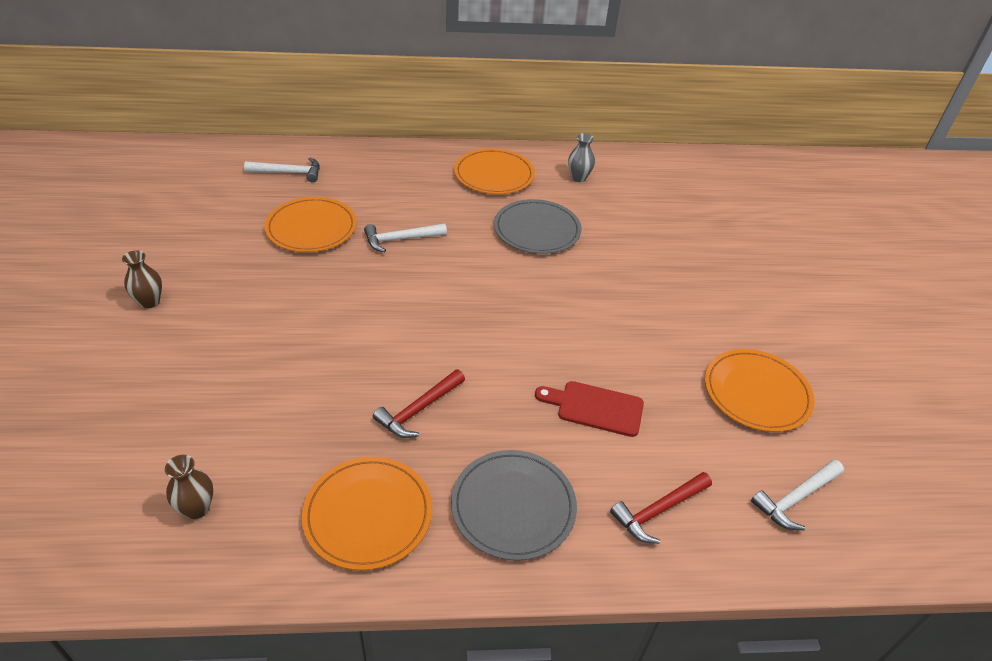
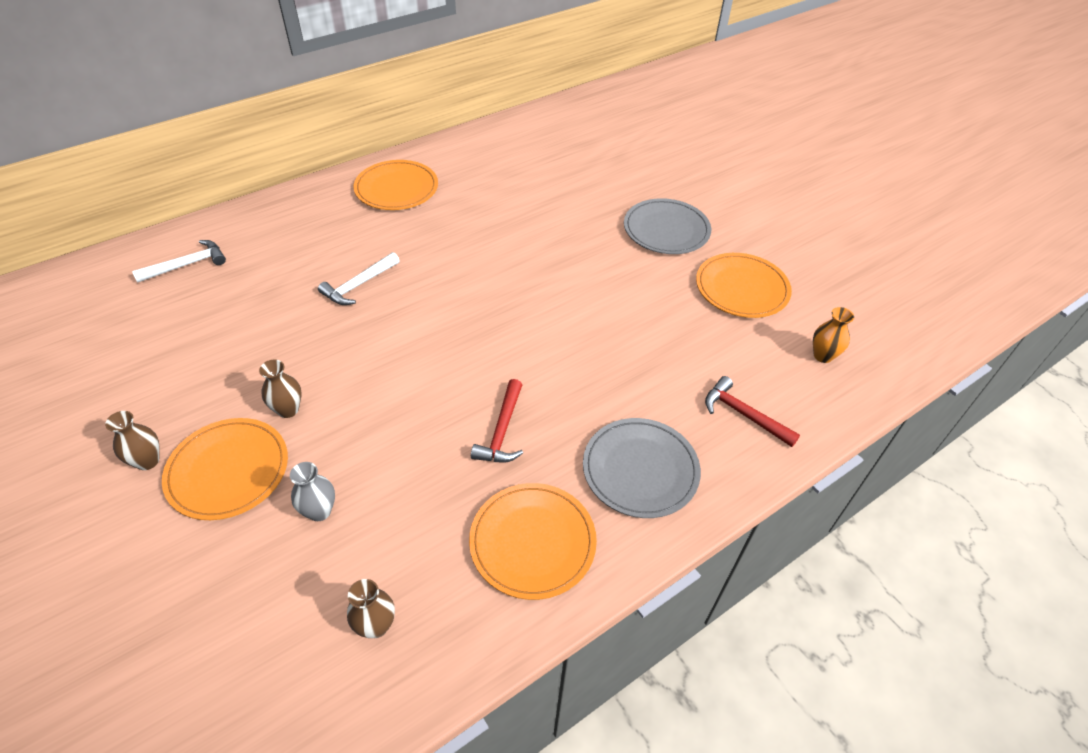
camera: 30 degrees left, 5 degrees up
orange plate [265,197,357,252] -> orange plate moved to [162,418,288,520]
grey plate [494,199,582,254] -> grey plate moved to [624,198,711,254]
red cutting board [535,381,644,437] -> none
grey vase [568,133,595,182] -> grey vase moved to [290,462,335,521]
red hammer [610,472,712,544] -> red hammer turned 105 degrees clockwise [705,376,800,447]
white hammer [751,460,844,530] -> orange vase [813,307,854,363]
none -> brown vase [259,359,302,418]

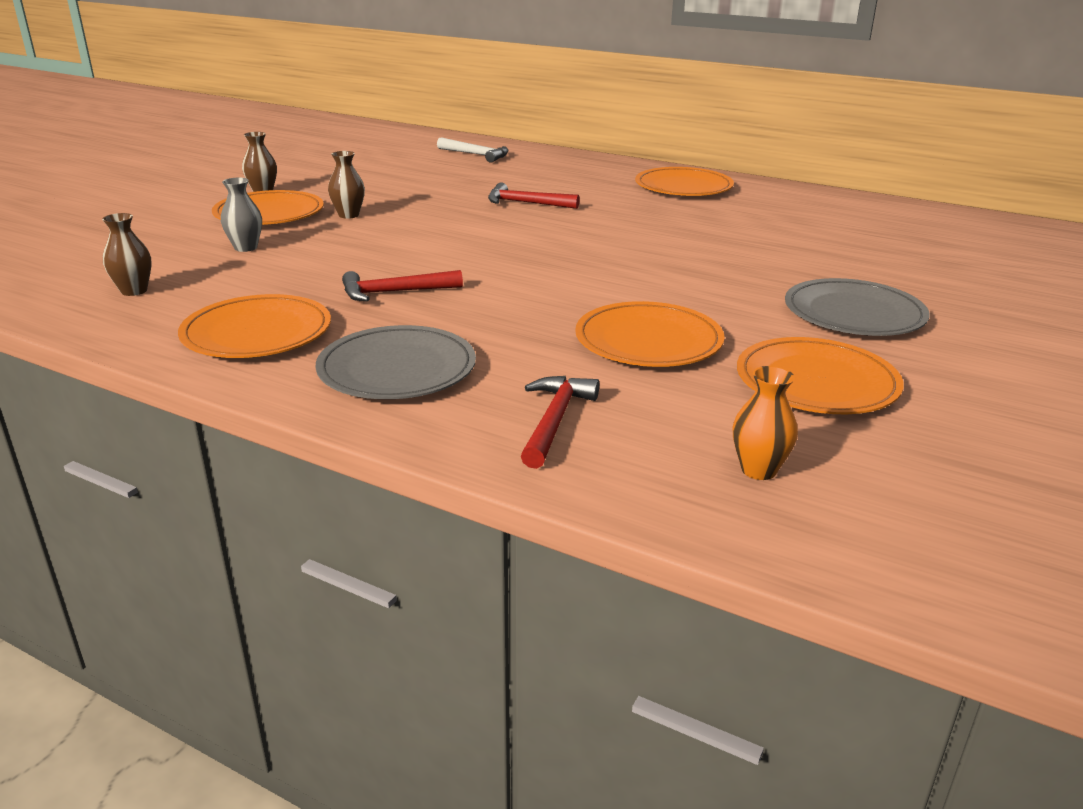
camera: 65 degrees right, 20 degrees down
white hammer [318,252,400,305] -> red hammer [488,182,580,209]
none -> orange plate [575,301,725,367]

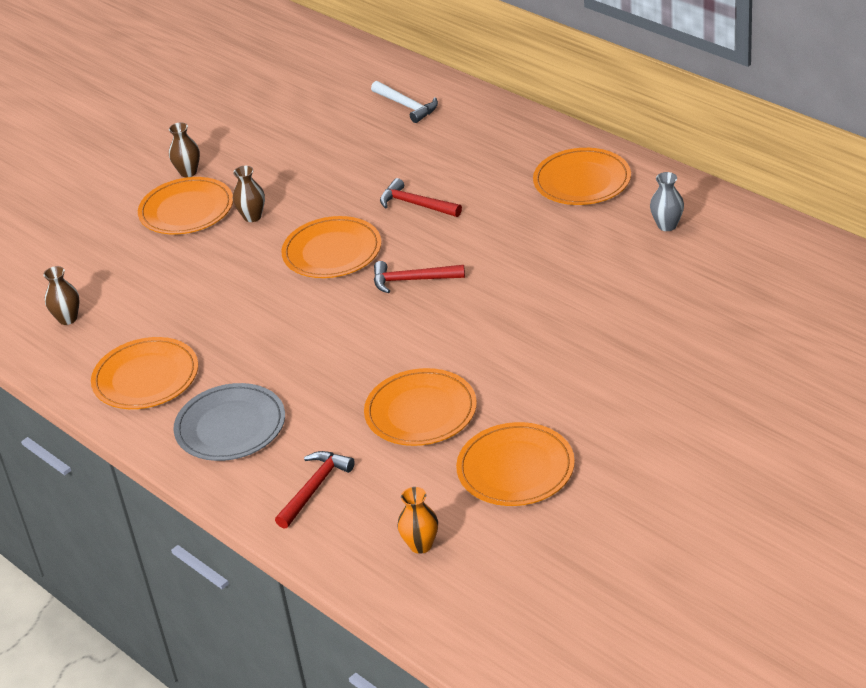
camera: 20 degrees right, 10 degrees up
grey vase [221,178,262,252] -> grey vase moved to [650,172,684,231]
red hammer [342,270,463,301] -> red hammer moved to [374,261,465,293]
grey plate [785,278,930,336] -> none
none -> orange plate [281,216,381,278]

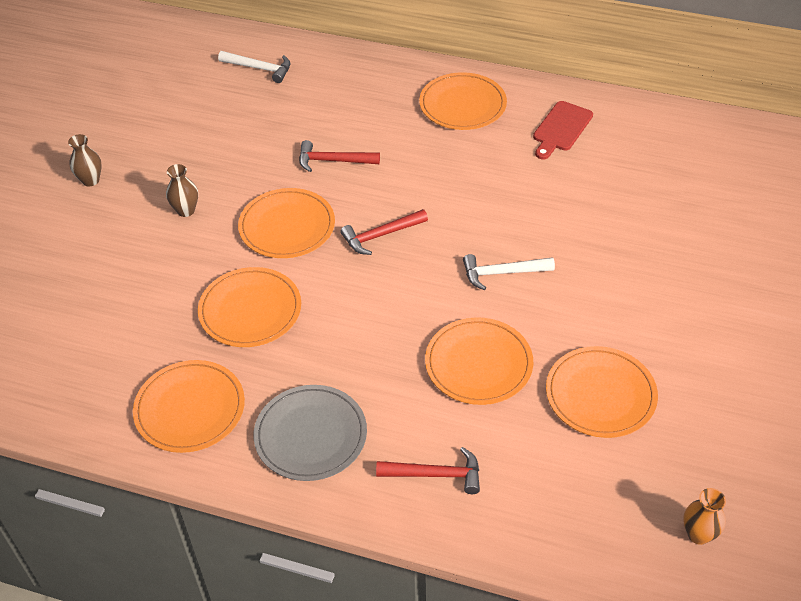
camera: 30 degrees left, 10 degrees up
brown vase [43,266,80,325] -> none
orange plate [138,177,233,234] -> orange plate moved to [198,267,301,347]
red hammer [275,451,355,529] -> red hammer turned 90 degrees clockwise [376,447,480,494]
orange vase [397,487,438,554] -> orange vase moved to [683,488,726,545]
grey vase [650,172,684,231] -> red cutting board [533,101,593,160]
none -> white hammer [463,254,555,290]

